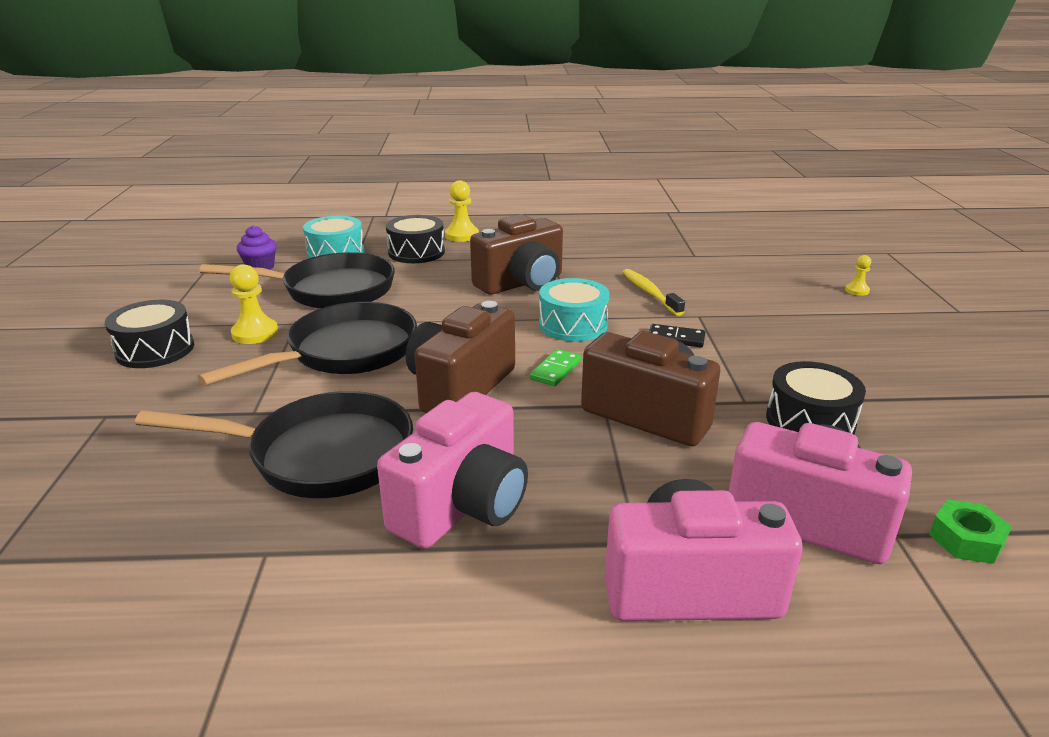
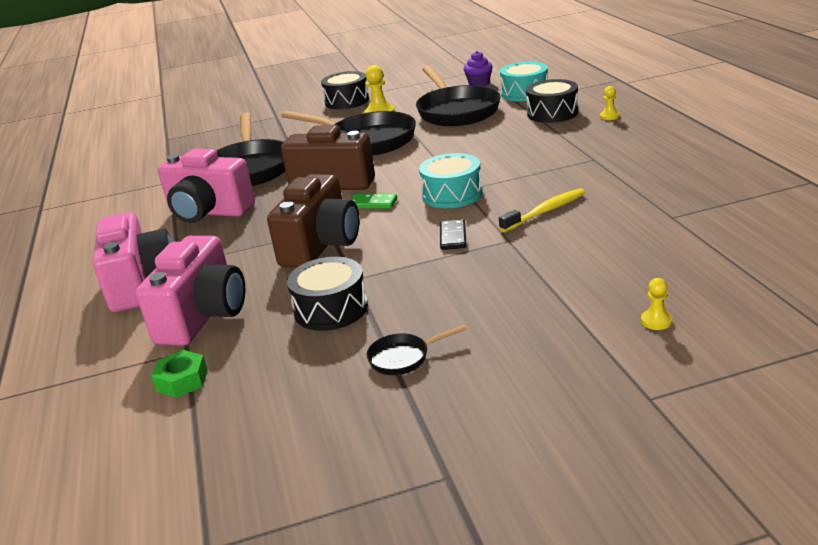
camera: 80 degrees right, 0 degrees up
yellow pawn [445,180,479,242] -> yellow pawn [600,86,620,120], size x0.58
brown camera [470,214,563,295] -> none
none -> black pan [367,324,467,375]

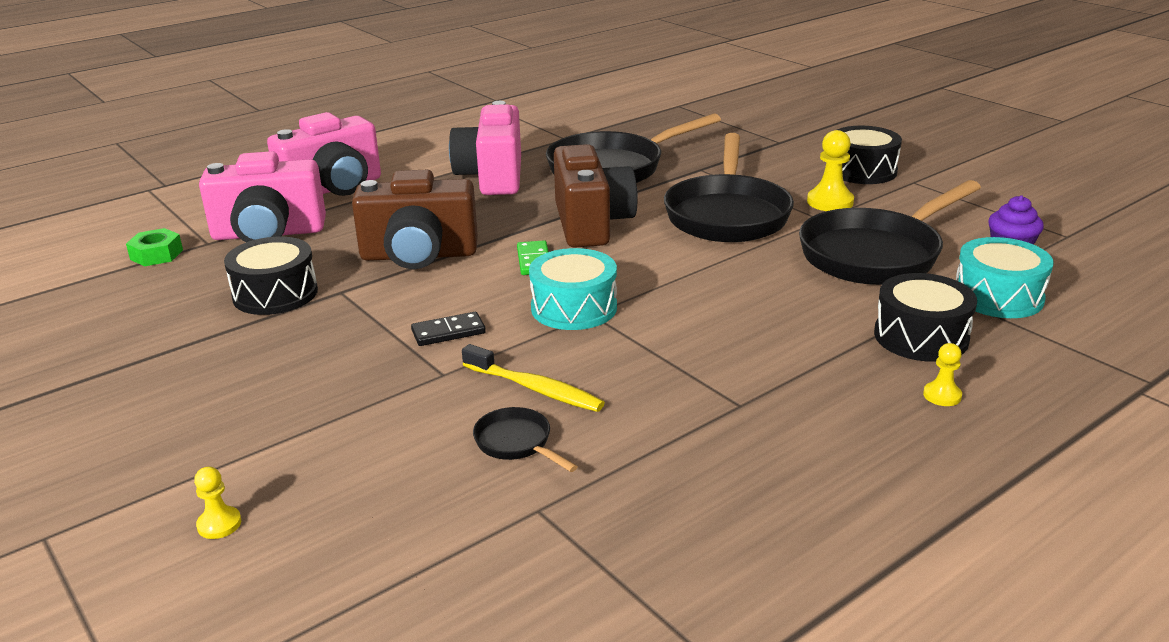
camera: 65 degrees right, 0 degrees up
black pan [367,324,467,375] -> black pan moved to [473,407,578,472]

